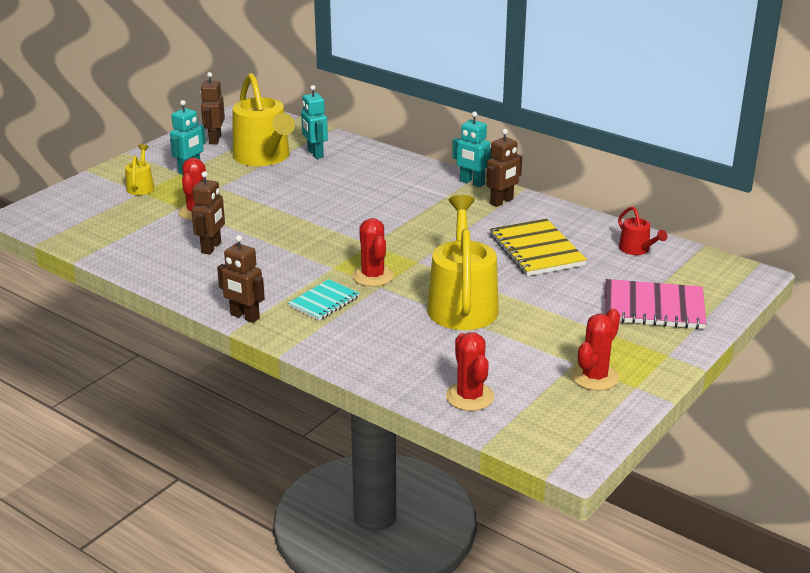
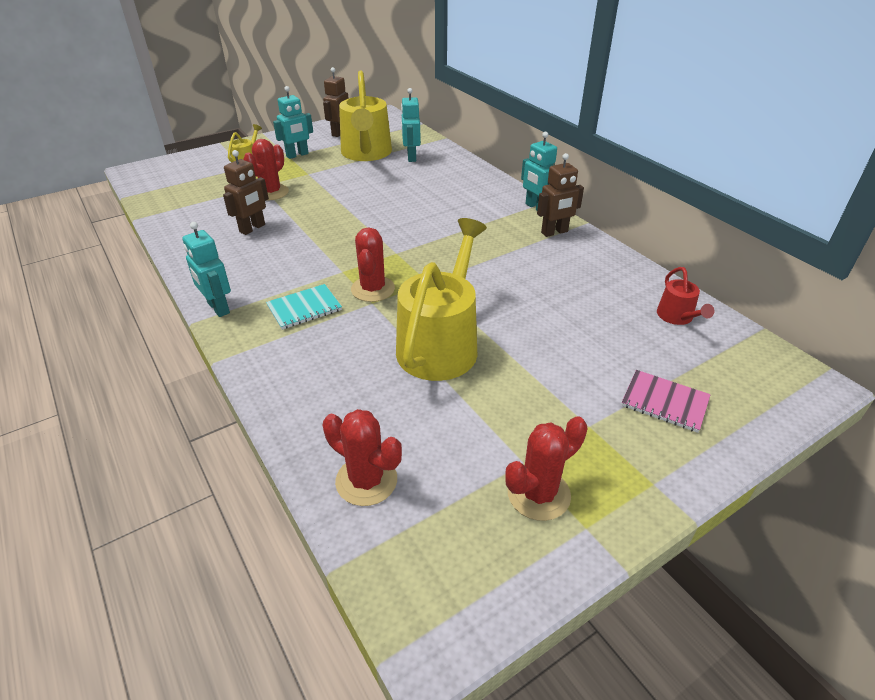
camera: 20 degrees right, 10 degrees up
brown robot [217,235,265,323] -> turquoise robot [182,222,231,317]
red cactus [446,332,494,411] -> red cactus turned 60 degrees counterclockwise [323,409,402,506]
yellow notebook [490,219,587,276] -> none
pink notebook [605,279,707,329] -> pink notebook [622,370,711,433], size x0.61

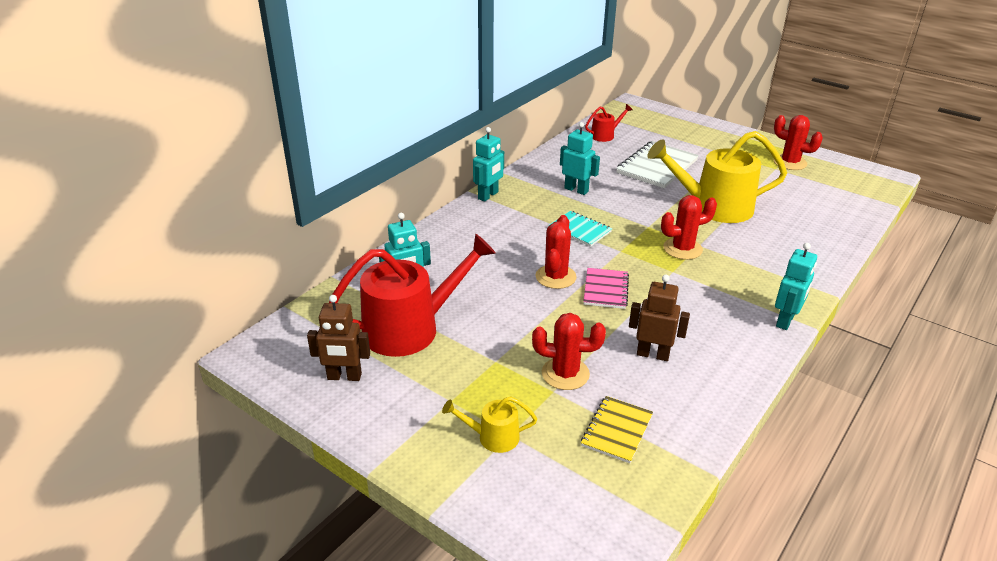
camera: 110 degrees left, 5 degrees down
turquoise notebook [266,284,342,330] -> turquoise notebook moved to [549,211,612,247]
turquoise robot [273,86,313,159] -> turquoise robot moved to [560,122,600,195]
red cactus [323,409,402,506] -> red cactus moved to [535,215,577,289]
yellow watering can [339,70,392,161] -> red watering can [329,233,496,357]
brown robot [537,153,584,237] -> none
pink notebook [622,370,711,433] -> pink notebook moved to [583,268,629,309]
none -> yellow notebook [581,396,653,463]
none -> white notebook [616,141,699,188]

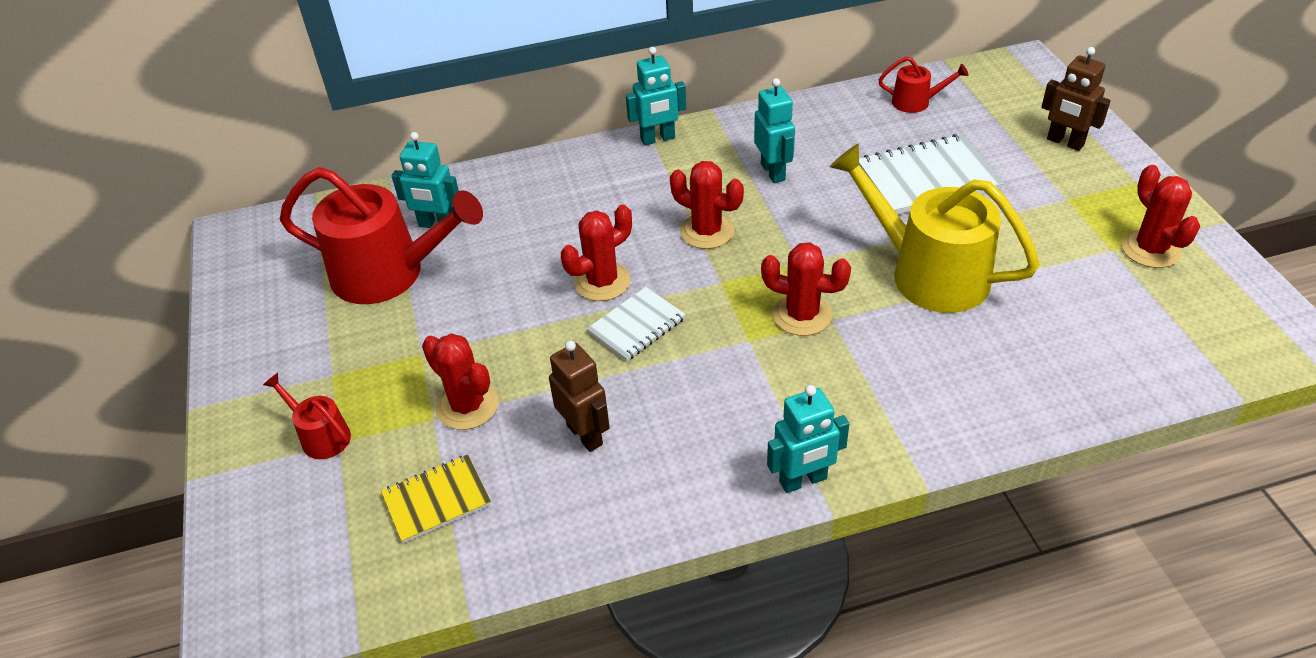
camera: 40 degrees right, 10 degrees up
brown robot [307,295,370,381] -> brown robot moved to [1041,47,1111,151]
yellow watering can [442,397,537,453] -> red watering can [263,373,351,459]
turquoise notebook [549,211,612,247] -> red cactus [670,161,744,249]
pink notebook [583,268,629,309] -> white notebook [587,287,686,361]

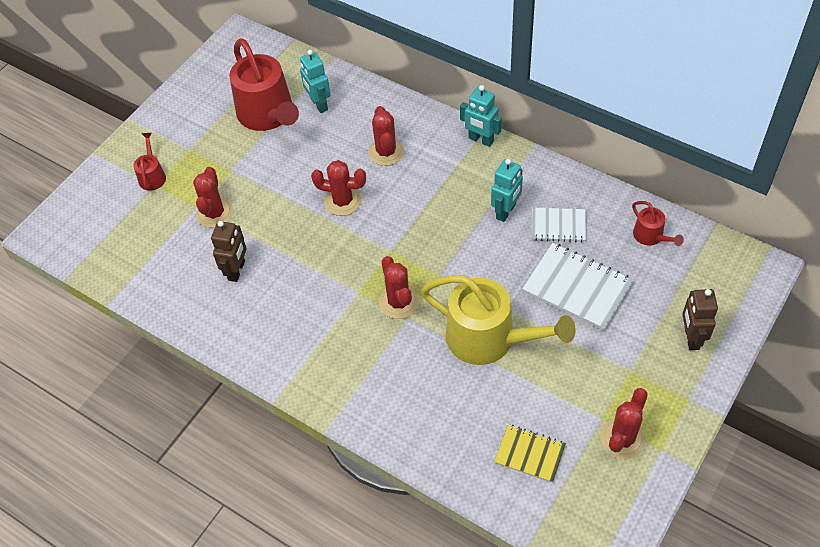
camera: 50 degrees right, 10 degrees up
yellow notebook [381,455,491,543] -> yellow notebook moved to [494,424,566,483]
white notebook [587,287,686,361] -> white notebook moved to [532,208,586,242]
red cactus [670,161,744,249] -> red cactus moved to [368,106,404,166]
turquoise robot [767,385,849,493] -> none
yellow watering can [830,144,1040,313] -> yellow watering can turned 120 degrees clockwise [421,275,576,365]

